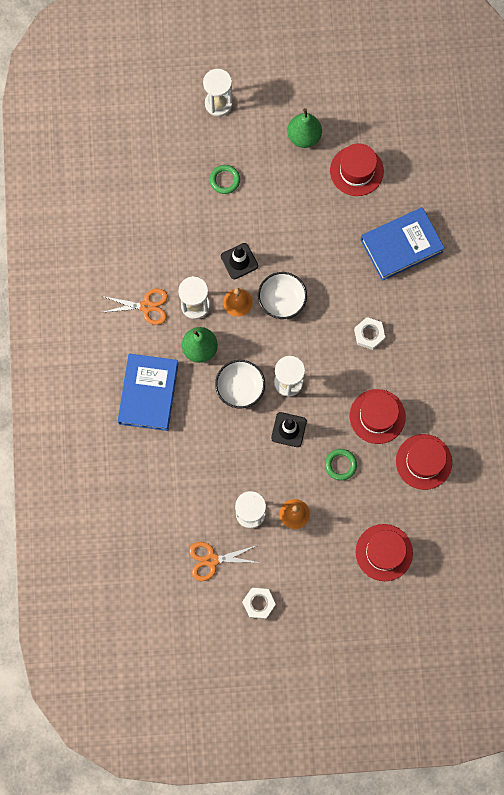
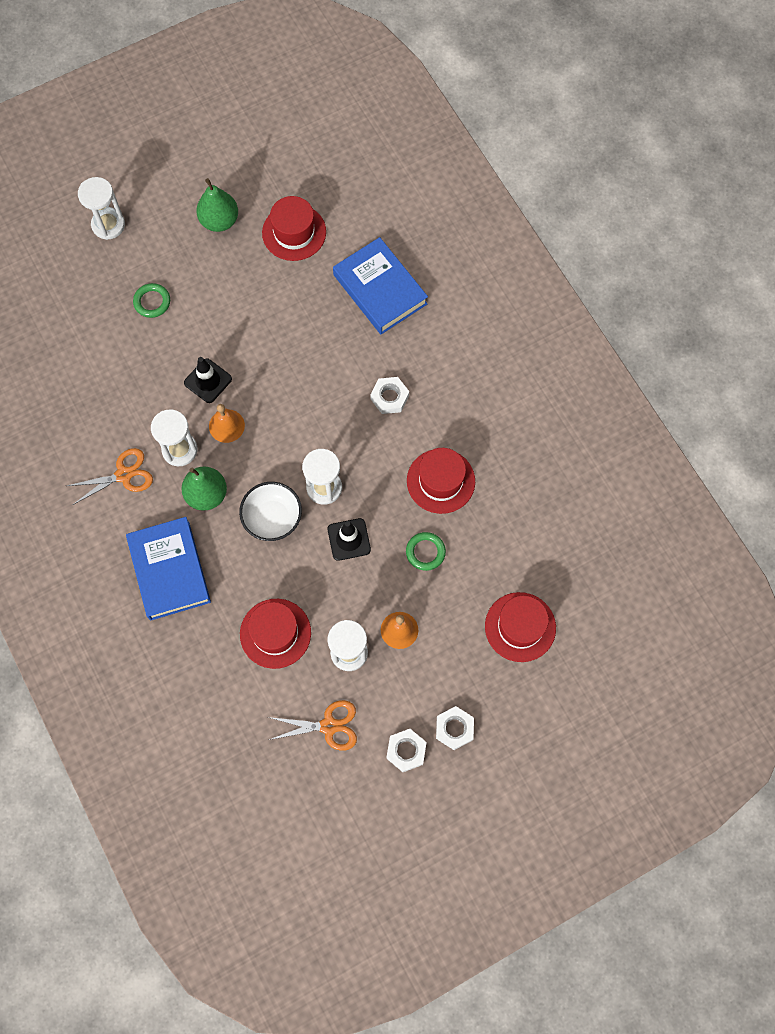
camera: 25 degrees left, 5 degrees down
orange scissors [189,542,261,581] -> orange scissors turned 150 degrees counterclockwise [268,700,357,751]
white bowl [258,272,307,319] -> none
blue book [361,207,445,281] -> blue book turned 75 degrees counterclockwise [333,237,428,334]
red hat [396,434,452,490] -> red hat moved to [240,599,311,669]
none -> white nut [436,706,474,750]

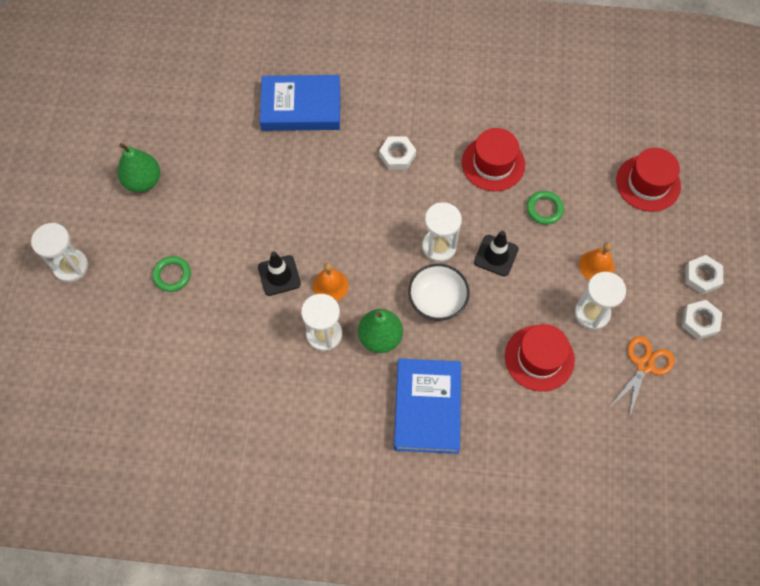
camera: 55 degrees left, 5 degrees down
orange scissors [67,448,153,505] -> none
blue book [126,517,211,620] -> blue book turned 75 degrees clockwise [394,359,461,454]
red hat [262,196,326,261] -> none

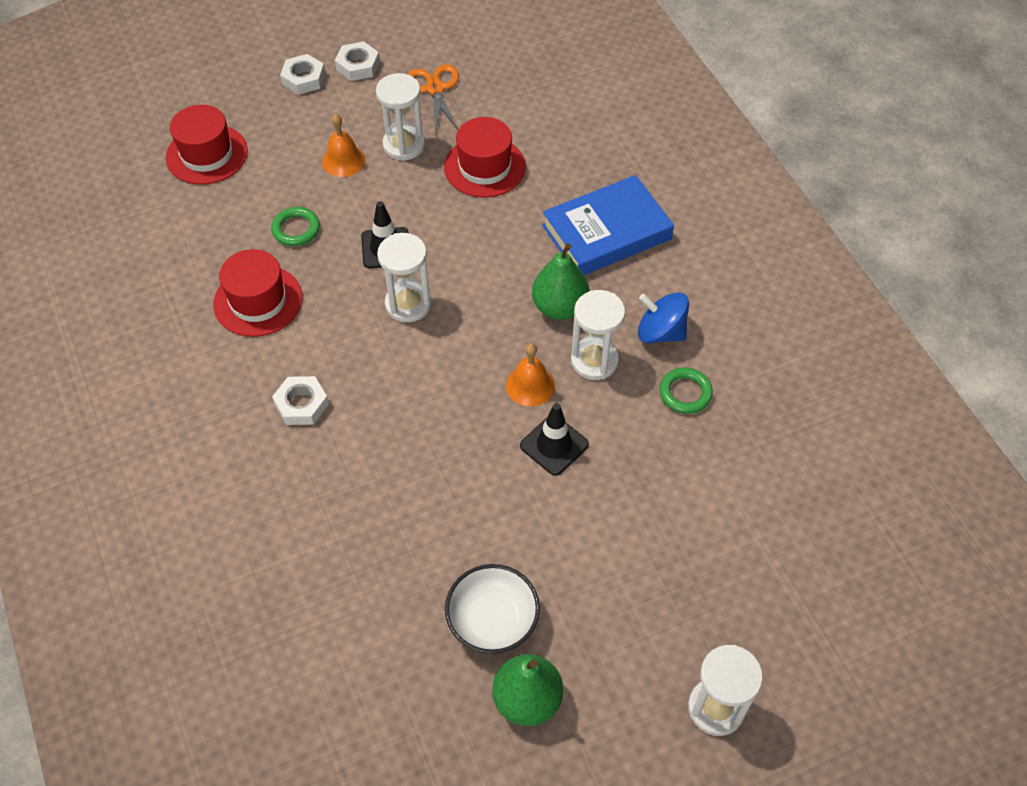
camera: 120 degrees left, 10 degrees down
green ring [152,256,191,292] -> green ring moved to [659,367,713,414]
blue book [260,75,340,131] -> none
white bowl [408,264,470,321] -> white bowl moved to [445,564,540,654]
orange scissors [611,336,675,417] -> orange scissors turned 75 degrees clockwise [407,64,459,135]
none -> blue spinning top [638,293,689,343]

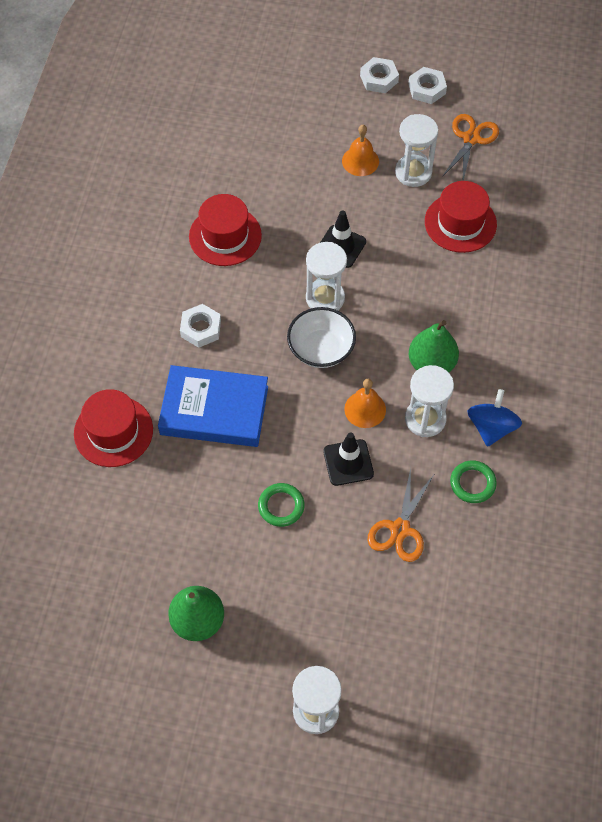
camera: 35 degrees right, 5 degrees up
red hat [166,105,248,185] -> red hat moved to [74,389,153,467]
green ring [271,207,320,246] -> green ring moved to [258,483,305,527]
white bowl [445,564,540,654] -> white bowl moved to [287,307,356,368]
blue book [542,175,674,275] -> blue book moved to [158,365,268,447]
blue spinning top [638,293,689,343] -> blue spinning top turned 45 degrees clockwise [467,389,522,447]
none -> orange scissors [368,468,434,562]

